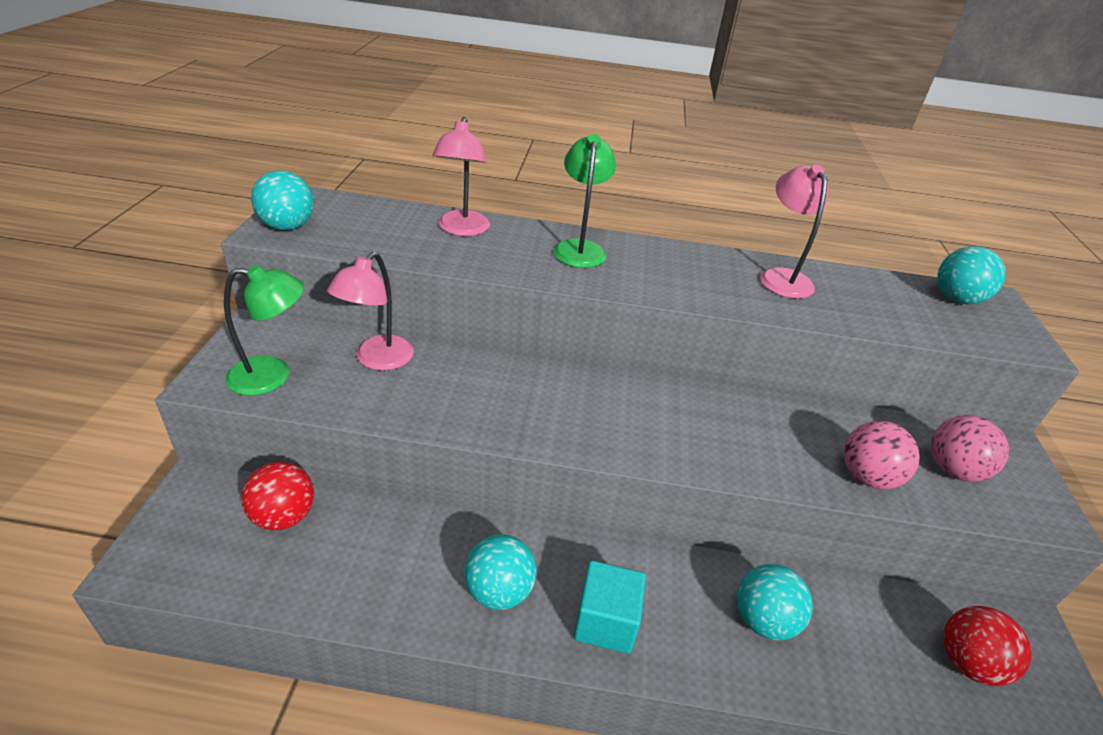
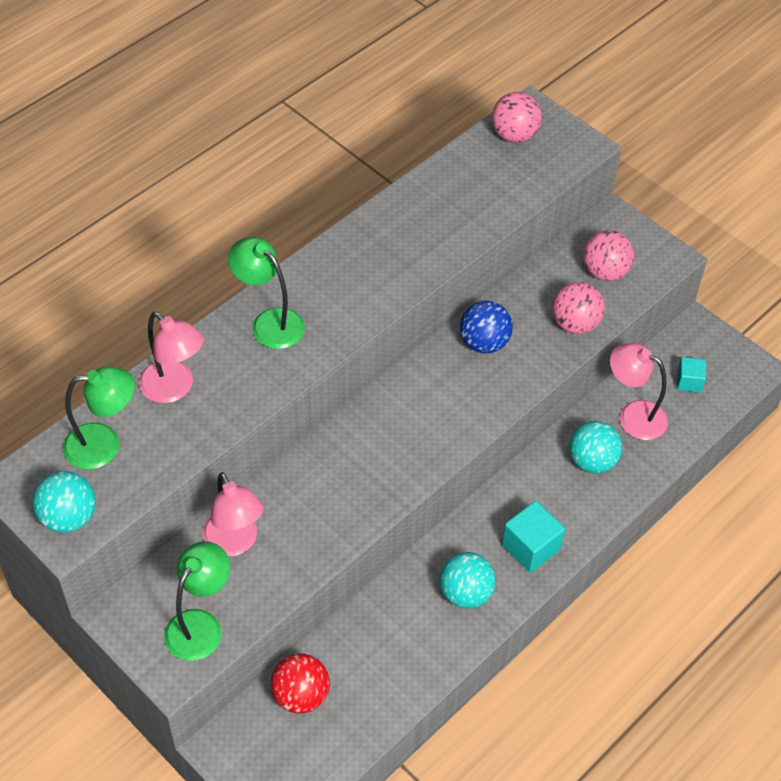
camera: 50 degrees left, 15 degrees up
pink lamp [760,164,829,299] -> pink lamp moved to [610,343,668,440]
turquoise ball [937,246,1006,304] -> pink ball [492,92,542,143]
red ball [943,606,1031,686] -> turquoise cube [677,357,706,393]
none -> green lamp [63,366,135,469]
none -> blue ball [460,301,513,353]

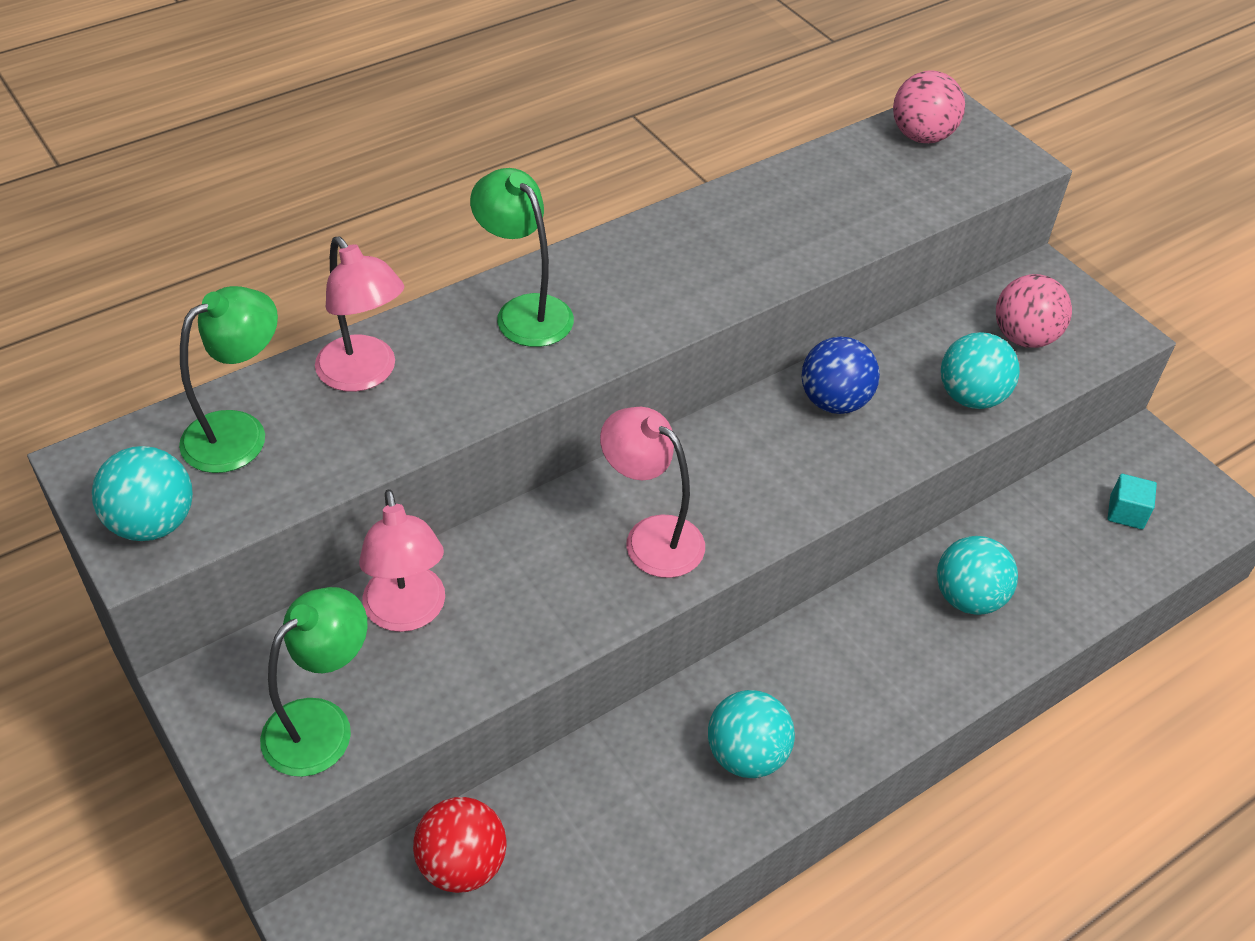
camera: 10 degrees right, 5 degrees down
green lamp [63,366,135,469] -> green lamp turned 45 degrees counterclockwise [179,286,278,473]
turquoise cube [502,501,565,573] -> none
pink ball [552,282,605,334] -> turquoise ball [941,332,1020,409]
pink lamp [610,343,668,440] -> pink lamp moved to [600,407,705,578]

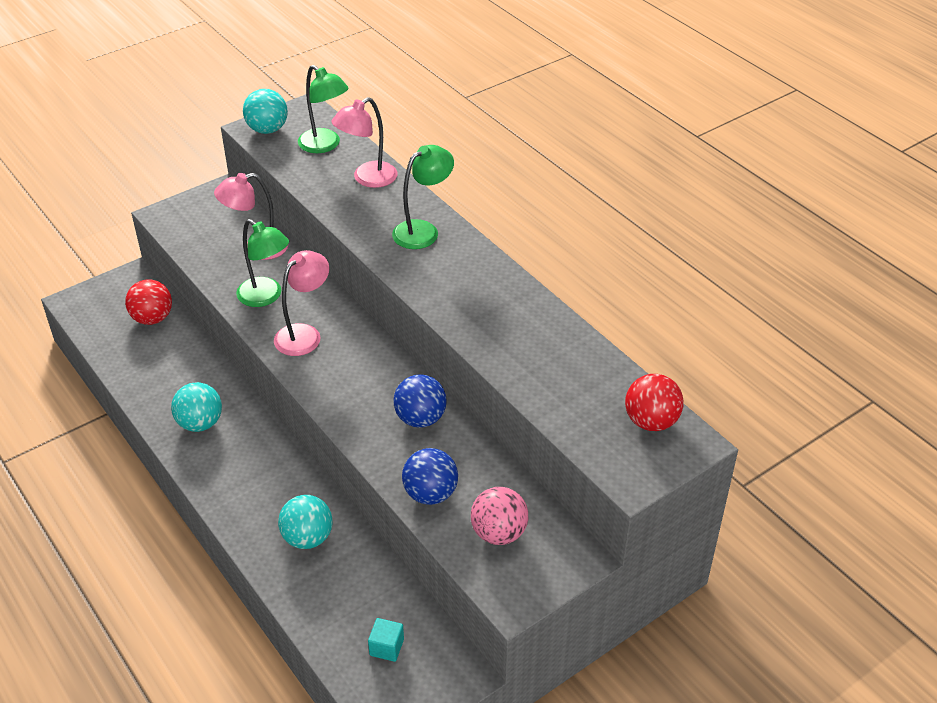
camera: 90 degrees right, 5 degrees down
green lamp [260,587,368,777] -> green lamp moved to [236,219,289,307]
pink ball [893,71,965,143] -> red ball [625,374,684,431]
turquoise ball [941,332,1020,409] -> blue ball [402,448,458,505]

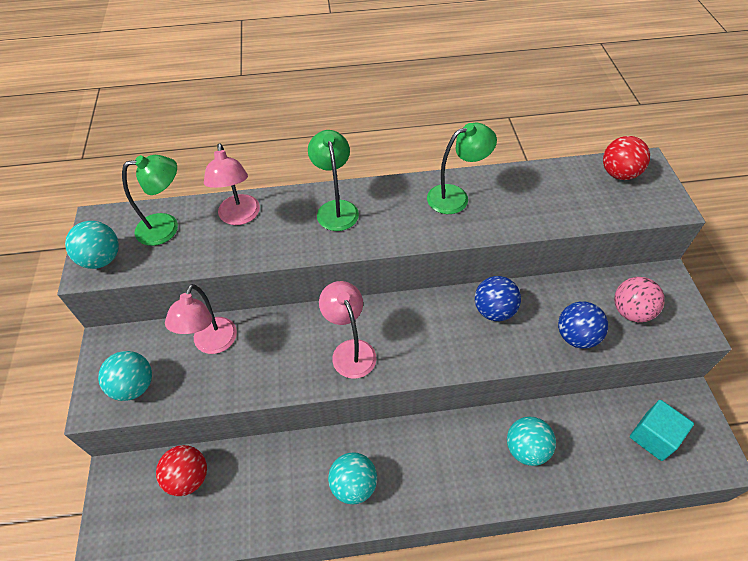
camera: 60 degrees left, 10 degrees up
green lamp [236,219,289,307] -> green lamp moved to [427,123,497,214]
turquoise cube [368,618,404,662] -> turquoise cube [630,400,694,461], size x1.63
none -> turquoise ball [98,351,152,401]

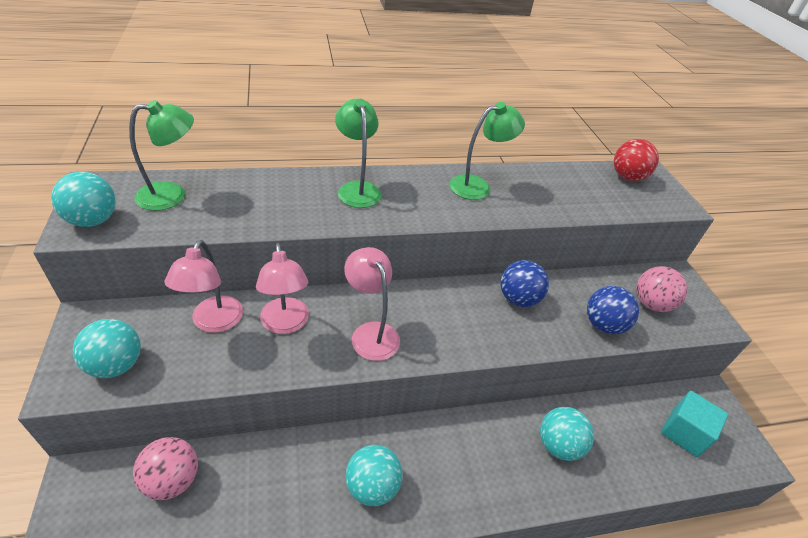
camera: 10 degrees left, 10 degrees down
red ball [156,445,207,496] -> pink ball [133,437,198,500]
pink lamp [204,143,260,225] -> pink lamp moved to [256,243,309,334]

